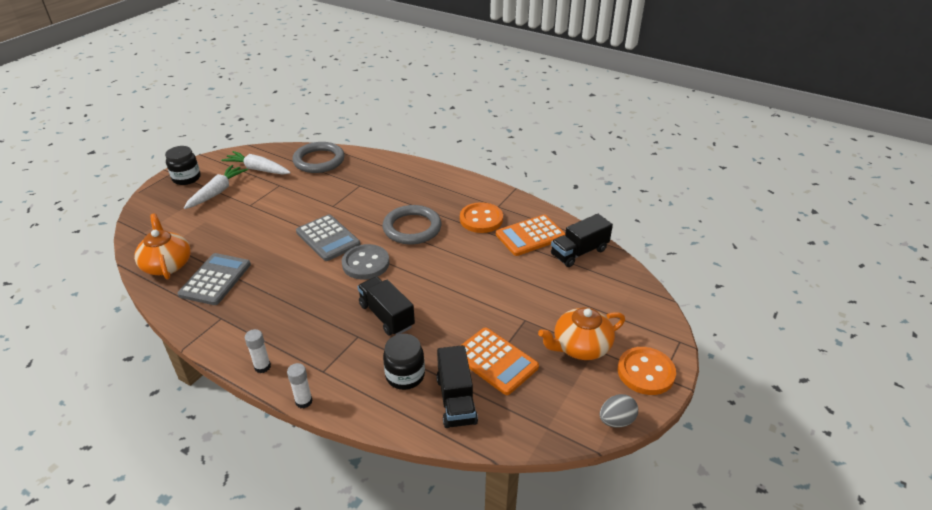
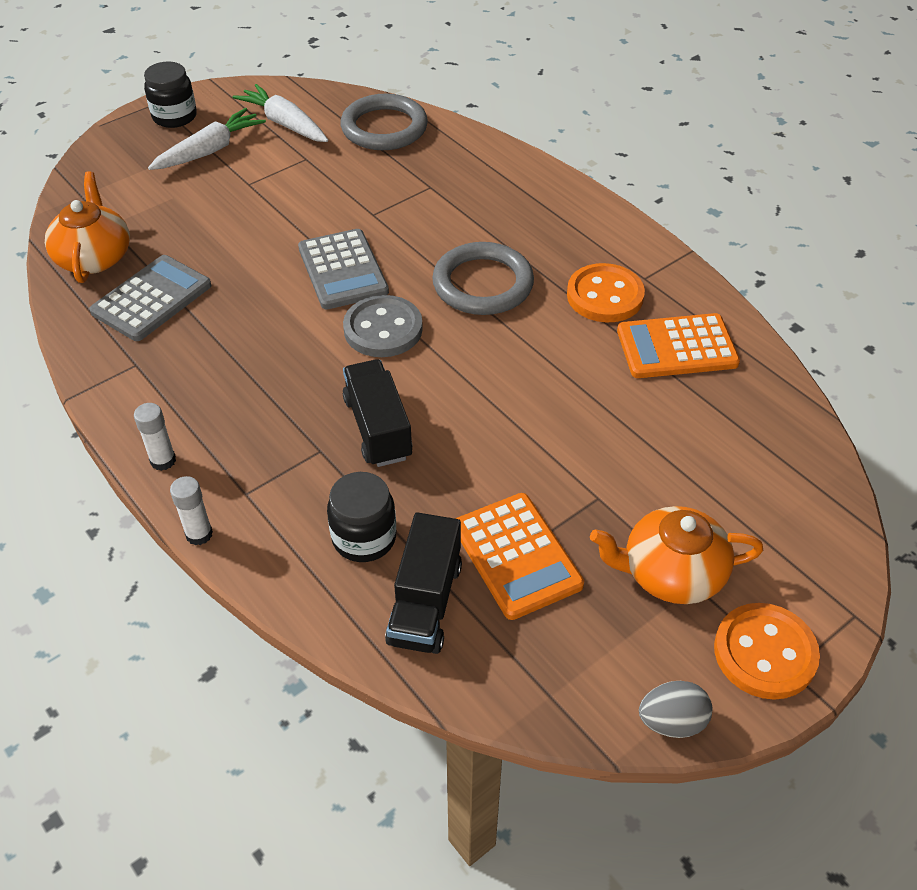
camera: 20 degrees right, 10 degrees up
black truck [551,214,613,267] -> none

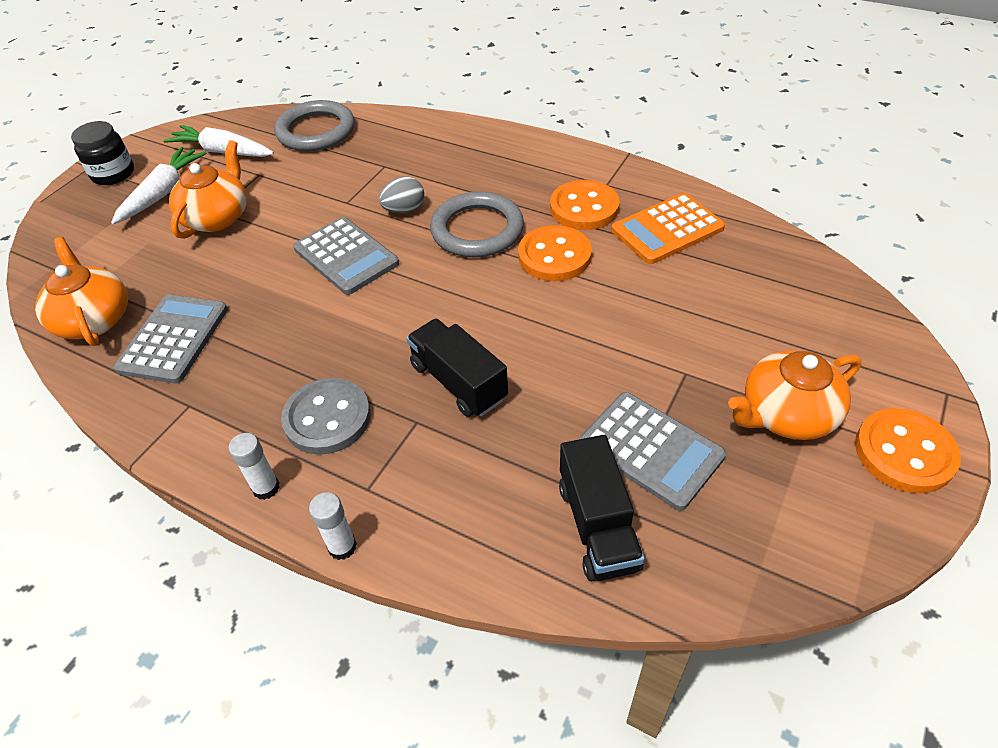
camera: 20 degrees left, 0 degrees up
black jar [327,472,396,562] -> none
grey button [343,295,423,357] -> grey button moved to [281,378,371,455]
orange calculator [456,493,584,620] -> grey calculator [579,392,726,511]
grey egg [639,681,712,738] -> grey egg moved to [379,176,424,214]
none -> orange teapot [169,140,247,239]
none -> orange button [518,225,592,281]

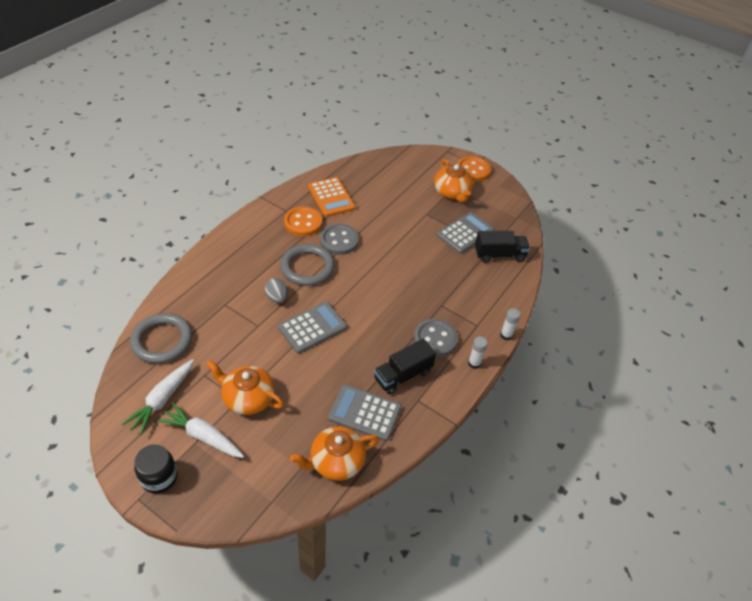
camera: 90 degrees left, 0 degrees up
black truck [406,318,508,417] -> black truck moved to [374,339,436,395]
orange button [518,225,592,281] -> grey button [320,224,359,255]

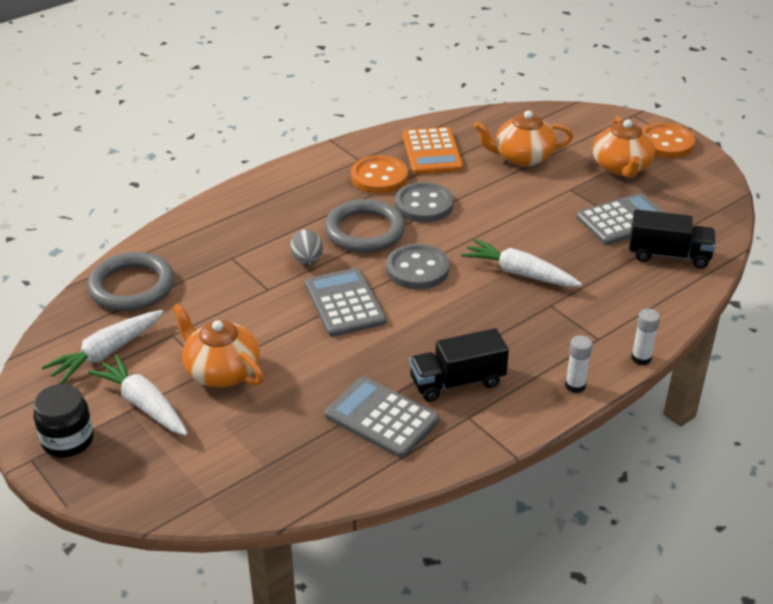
camera: 20 degrees right, 10 degrees down
grey calculator [278,302,347,353] -> grey calculator turned 90 degrees counterclockwise [305,268,386,337]
orange teapot [290,426,379,481] -> orange teapot moved to [474,110,573,166]
grey button [414,319,458,357] -> grey button moved to [386,244,449,289]
none -> white carrot [461,239,582,287]

